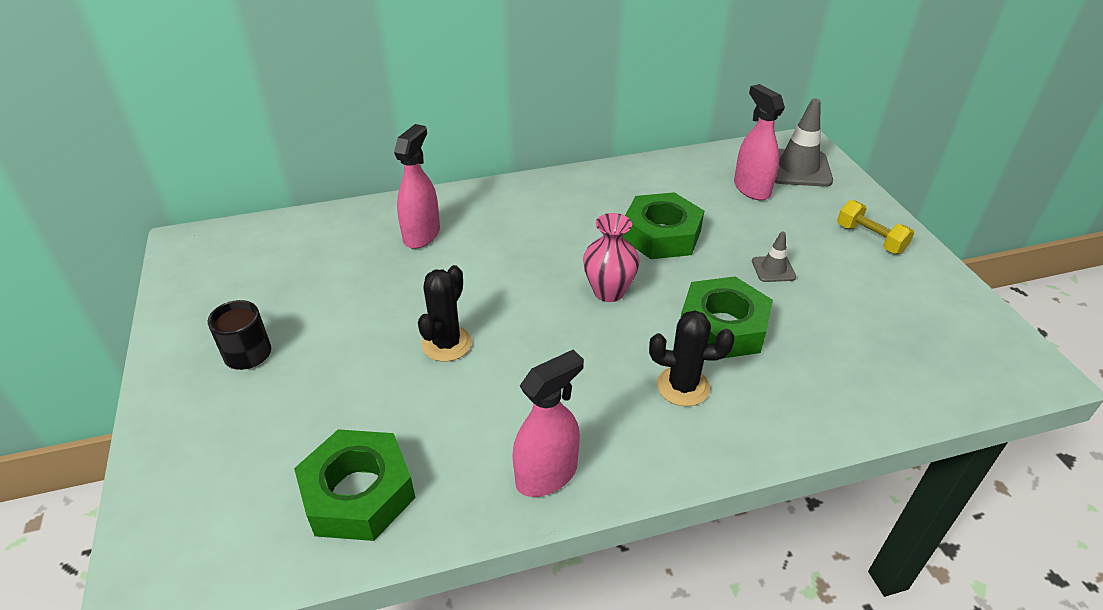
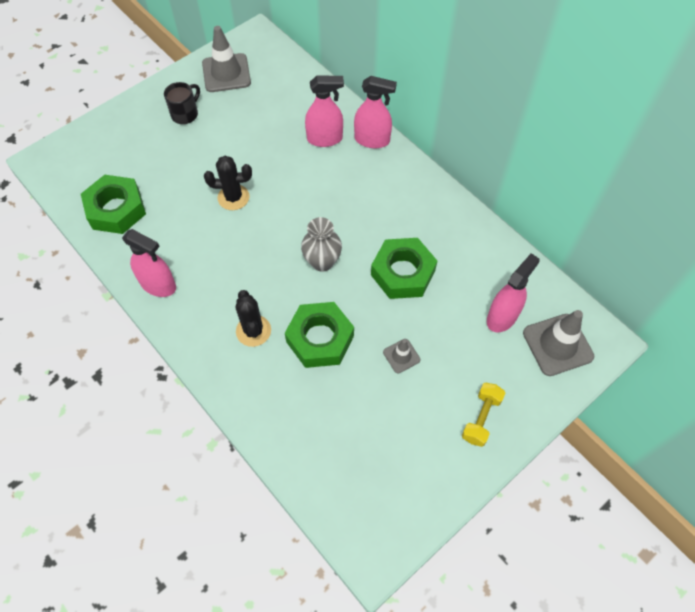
camera: 65 degrees right, 20 degrees up
pink vase [583,213,640,302] -> grey vase [301,217,342,272]
none -> grey traffic cone [202,26,251,92]
none -> pink spray bottle [354,76,397,148]

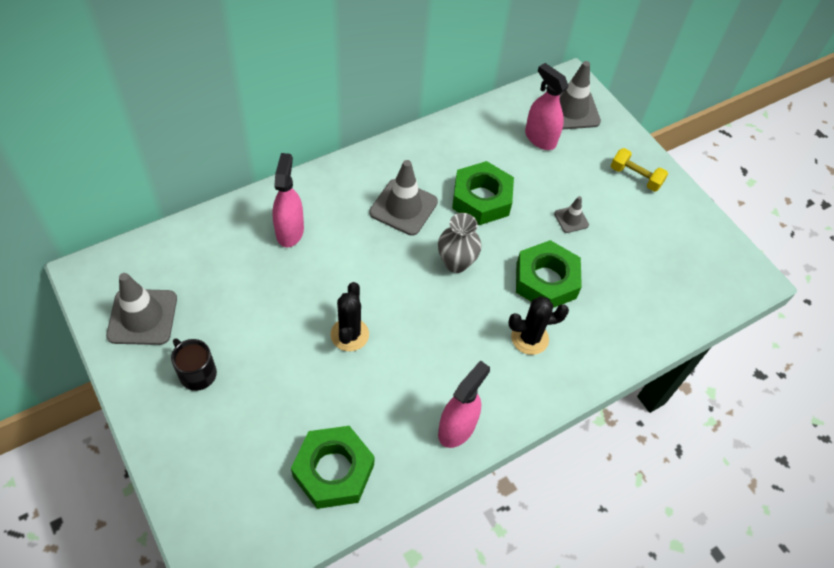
camera: 85 degrees left, 5 degrees down
pink spray bottle [354,76,397,148] -> none
none -> grey traffic cone [369,160,438,236]

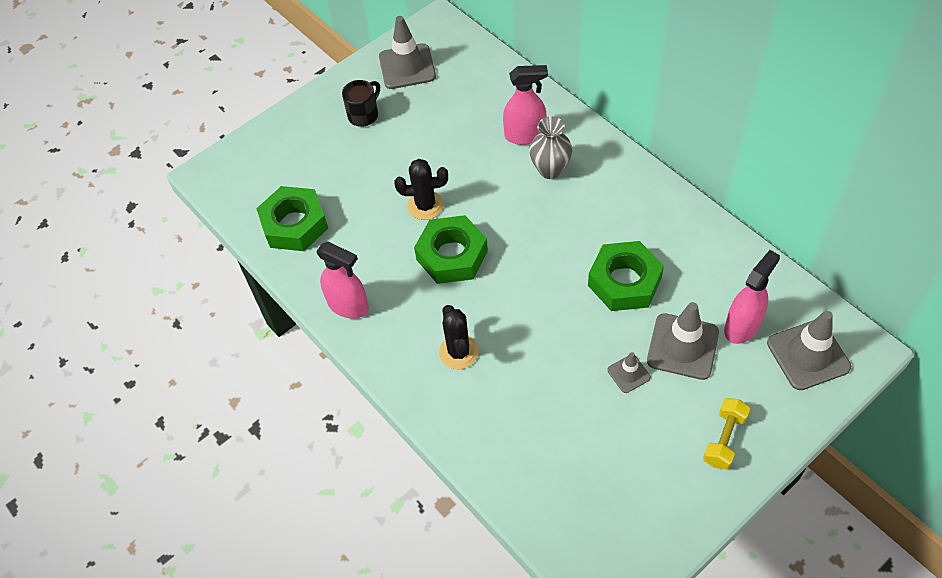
camera: 90 degrees right, 0 degrees up
grey traffic cone [369,160,438,236] -> grey traffic cone moved to [647,302,719,380]
grey vase [438,213,482,273] -> grey vase moved to [529,116,572,179]
green nut [516,240,582,308] -> green nut moved to [414,215,488,284]

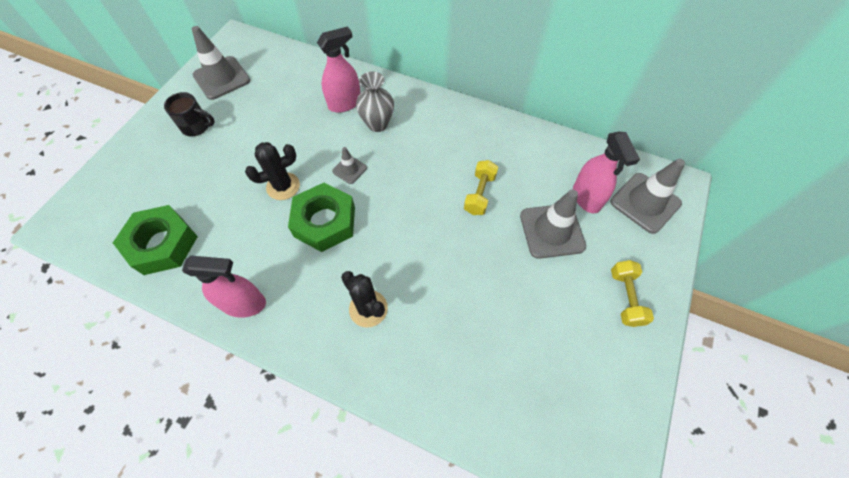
camera: 30 degrees left, 5 degrees up
black mug [342,80,380,127] -> black mug turned 90 degrees clockwise [164,92,215,137]
green nut [588,241,664,311] -> yellow dumbbell [464,160,498,215]
grey traffic cone [607,352,651,393] -> grey traffic cone moved to [332,147,367,184]
pink spray bottle [724,250,780,344] -> pink spray bottle turned 150 degrees clockwise [573,132,640,213]

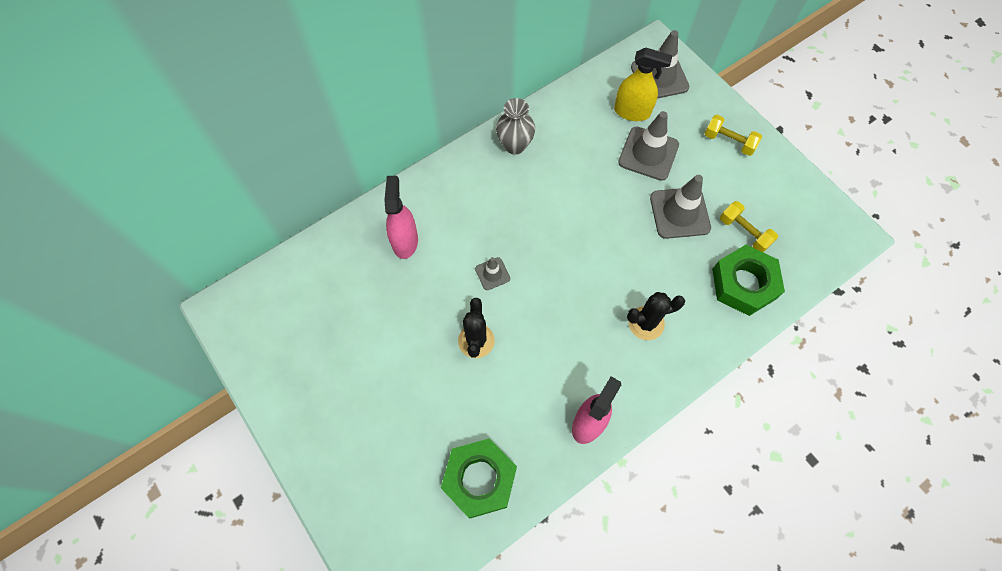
camera: 60 degrees left, 5 degrees up
black mug [164,92,215,137] -> none
grey traffic cone [192,26,250,100] -> grey traffic cone moved to [650,175,711,239]
green nut [288,183,355,252] -> green nut moved to [712,245,785,316]
grey vase [356,71,394,132] -> grey vase moved to [496,98,535,155]
yellow dumbbell [464,160,498,215] -> yellow dumbbell moved to [720,201,778,252]
pink spray bottle [573,132,640,213] -> yellow spray bottle [614,48,673,121]

